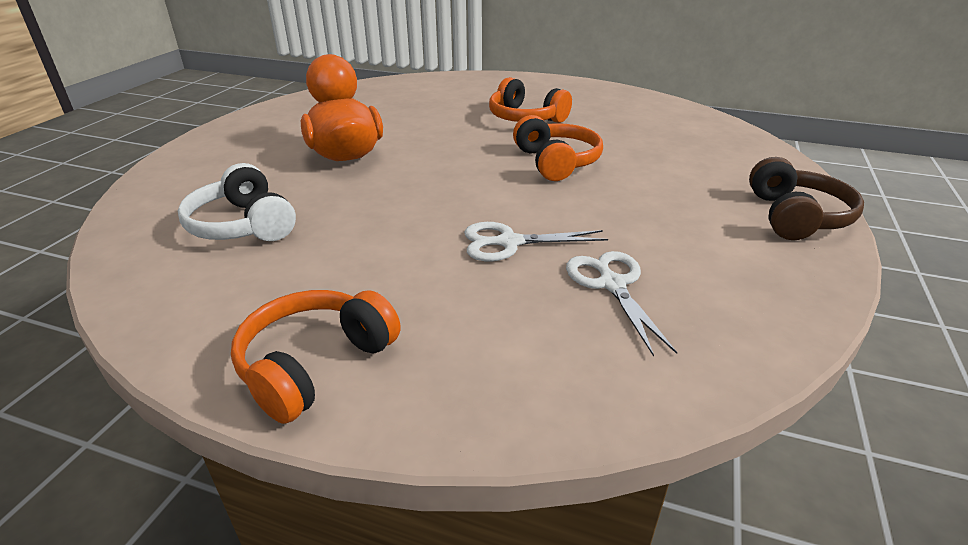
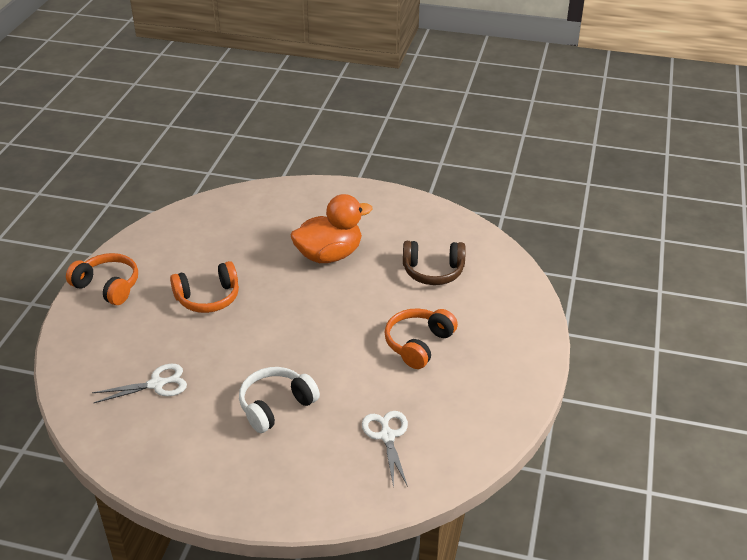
camera: 85 degrees right, 5 degrees up
white headphones [178,163,296,241] -> white headphones moved to [239,367,320,433]
white scissors [464,222,608,261] -> white scissors moved to [362,411,408,488]
orange headphones [513,115,603,181] -> orange headphones moved to [170,261,239,313]
brown headphones [749,157,864,240] -> brown headphones moved to [403,241,466,285]

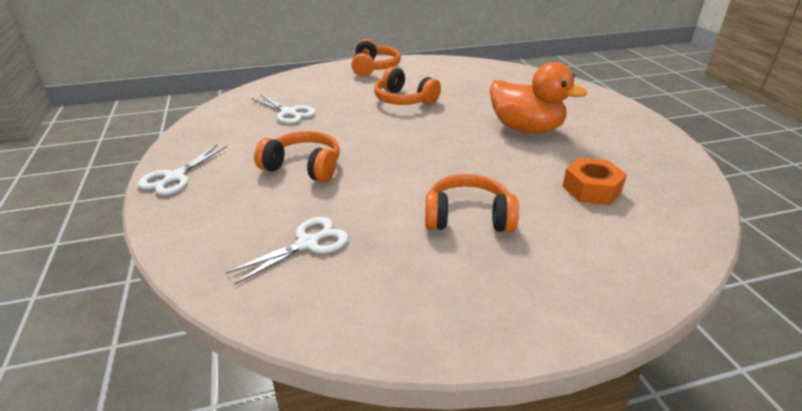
camera: 60 degrees right, 5 degrees down
white headphones [239,367,320,433] -> orange headphones [254,131,340,182]
brown headphones [403,241,466,285] -> orange nut [562,158,627,205]
none -> white scissors [138,145,227,195]

